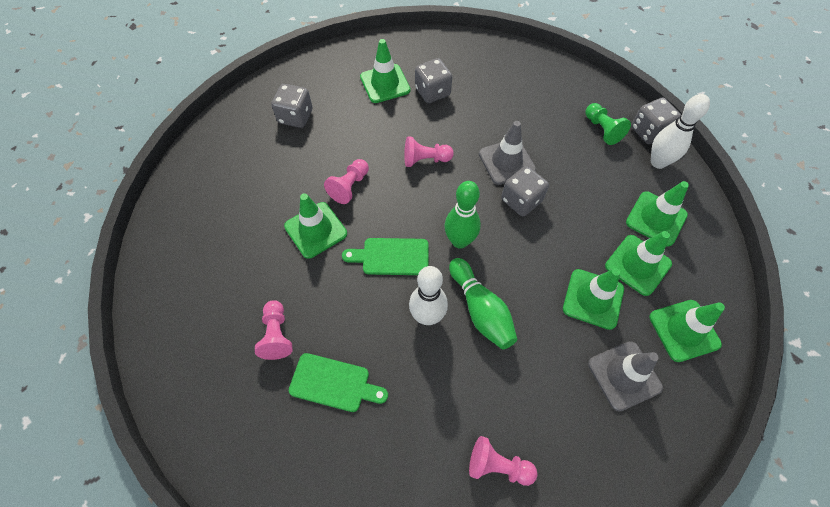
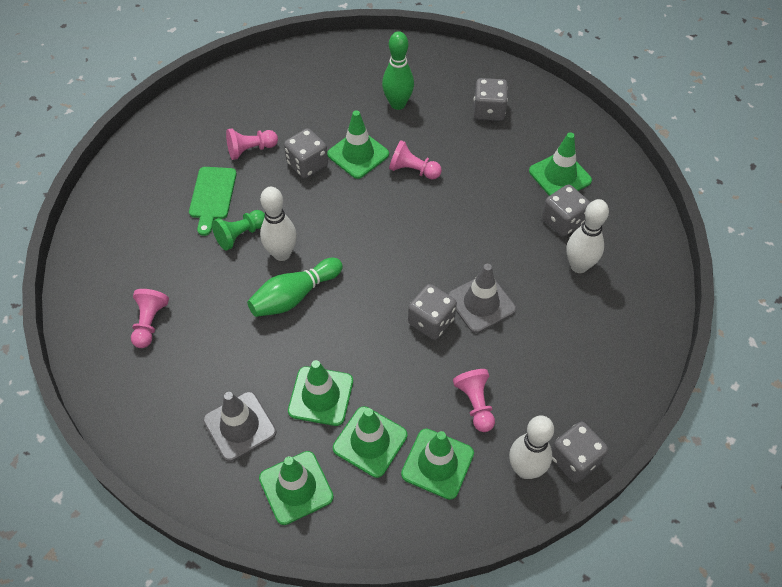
camera: 80 degrees right, 5 degrees down
green cutting board [342,238,429,275] -> none
pink pawn [404,137,454,167] -> pink pawn moved to [453,369,495,432]
green bowling pin [444,181,481,249] -> green bowling pin moved to [382,31,414,110]
green pawn [586,103,631,145] -> green pawn moved to [212,210,265,251]
none -> grey dice [284,128,328,179]
none -> white bowling pin [566,199,609,273]

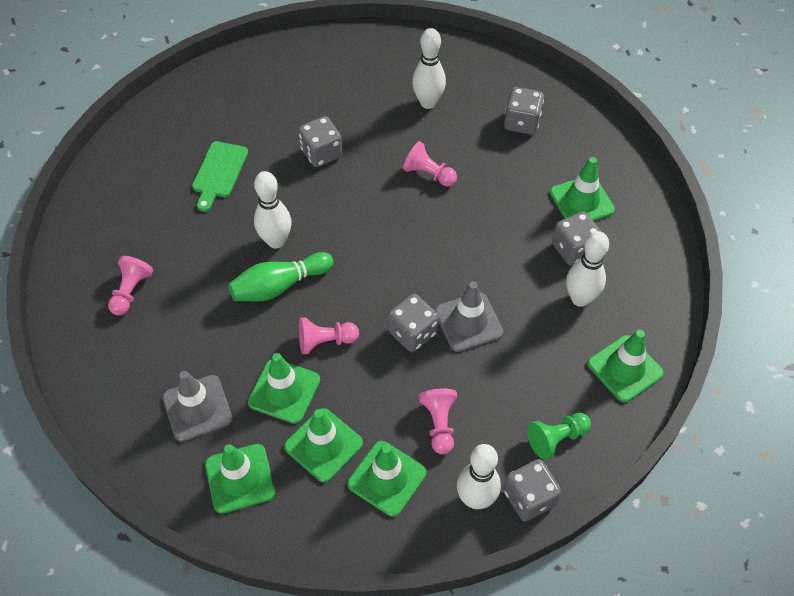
camera: 10 degrees right, 0 degrees up
green pawn [212,210,265,251] -> green pawn moved to [527,413,591,460]
pink pawn [226,129,278,160] -> pink pawn moved to [299,317,359,354]
green traffic cone [327,110,389,179] -> green traffic cone moved to [588,330,664,402]
green bowling pin [382,31,414,110] -> white bowling pin [412,28,446,109]

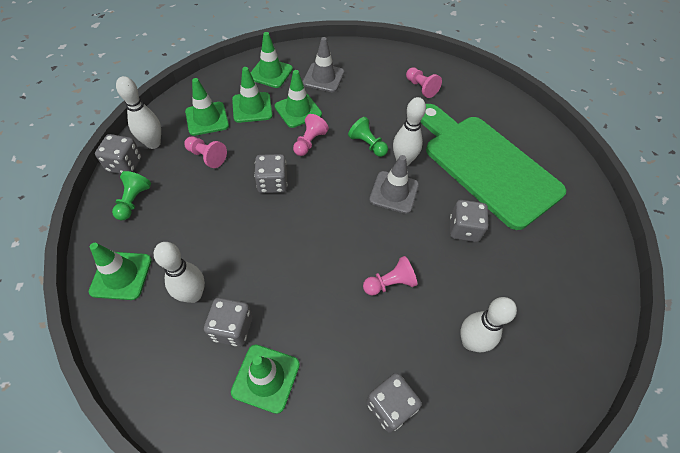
camera: 125 degrees right, 0 degrees up
green cutting board [192,141,248,212] -> green cutting board [421,104,566,230], size x2.45
green bowling pin [228,252,333,301] -> green pawn [348,117,388,157]
grey traffic cone [435,281,503,352] -> grey traffic cone moved to [369,155,419,214]

